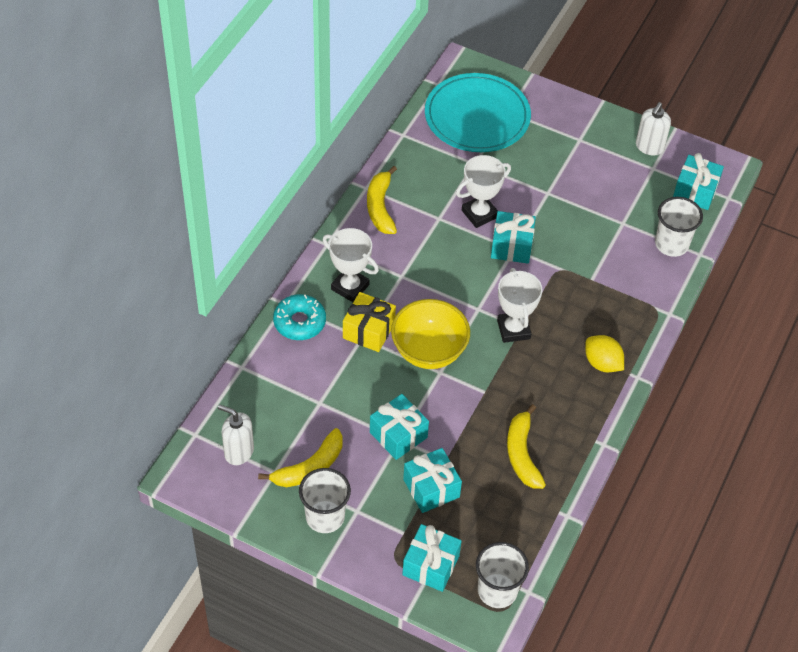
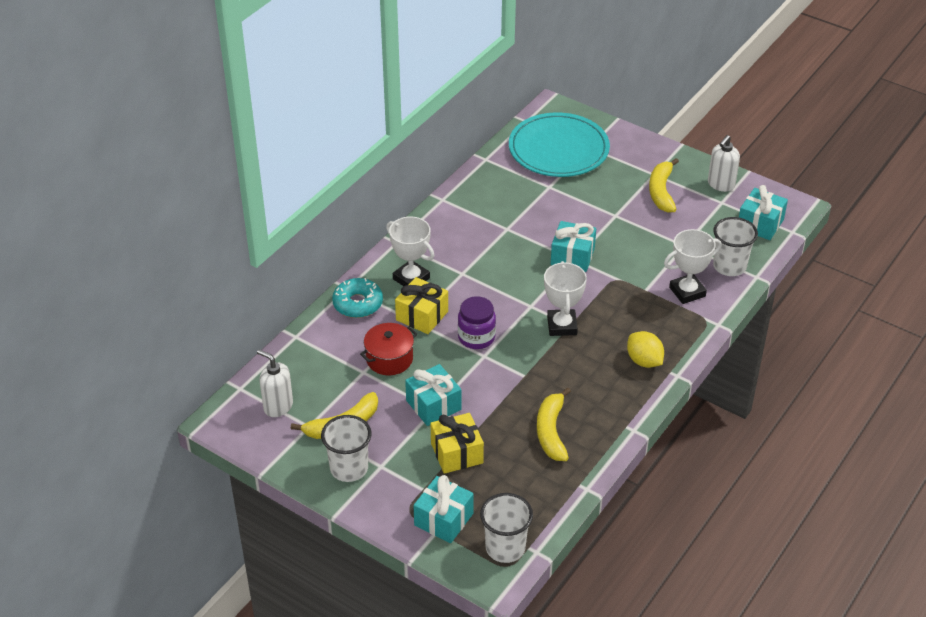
camera: 10 degrees right, 10 degrees down
yellow banana [367,166,397,234] -> yellow banana moved to [649,158,679,213]
yellow bowl [391,299,470,369] -> purple jar [458,296,496,349]
turquoise gift [403,448,462,513] -> yellow gift [430,413,484,474]
white trophy [456,155,511,228] -> white trophy moved to [664,229,721,304]
none -> red pot [360,323,417,375]

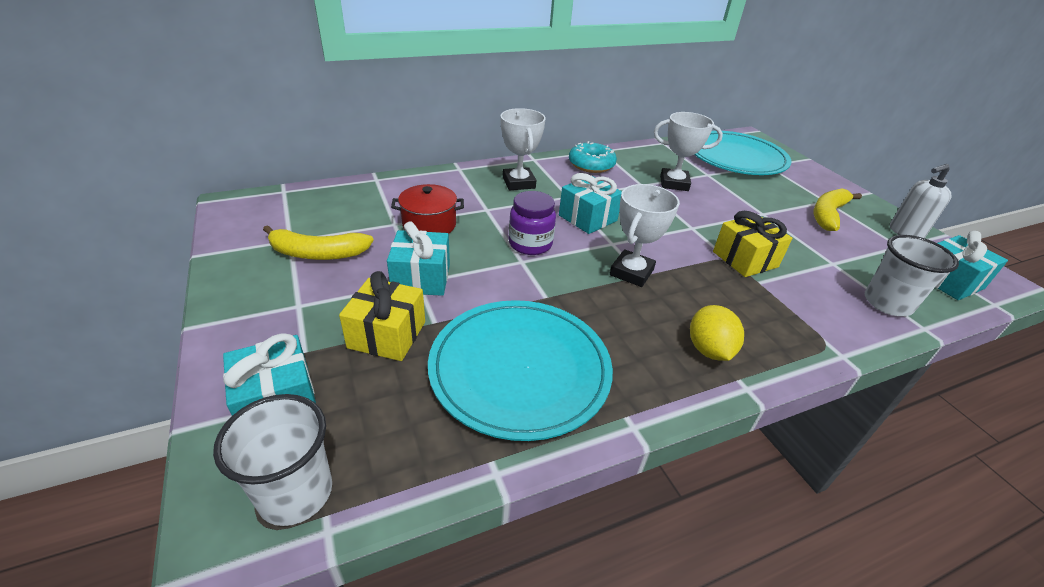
camera: 30 degrees right, 5 degrees down
white soap dispenser [257,350,293,417] -> none
white cup [321,415,372,482] -> none
turquoise donut [332,278,383,318] -> turquoise donut moved to [569,141,617,173]
yellow gift [395,277,448,334] -> yellow gift moved to [713,211,792,277]
yellow banana [537,387,571,461] -> turquoise plate [428,300,613,441]
turquoise gift [551,221,596,272] -> turquoise gift moved to [559,173,622,234]
white trophy [664,229,721,304] -> white trophy moved to [654,112,723,191]

